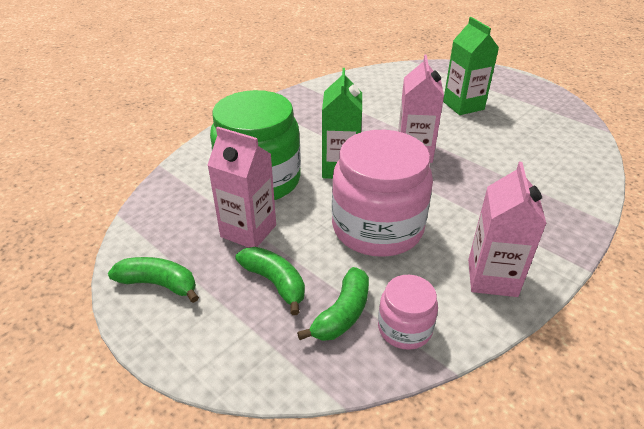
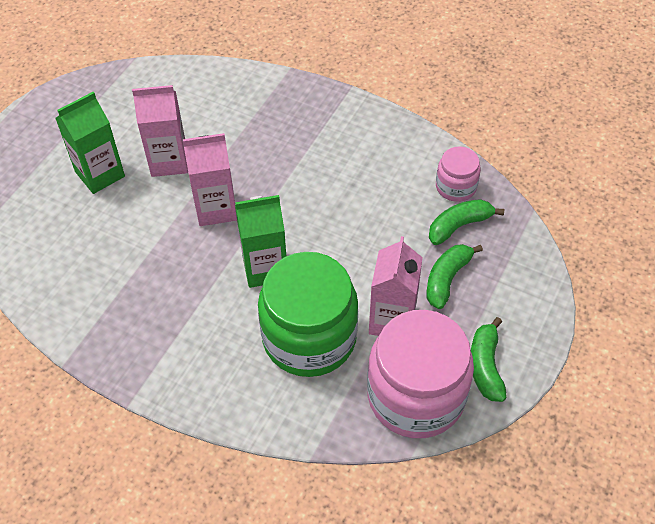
camera: 105 degrees left, 15 degrees up
green banana [297,267,369,341] -> green banana turned 45 degrees counterclockwise [429,199,504,245]
pink jar [332,130,433,257] -> pink jar moved to [367,310,474,438]
pink carton [468,162,547,297] -> pink carton moved to [132,85,188,177]

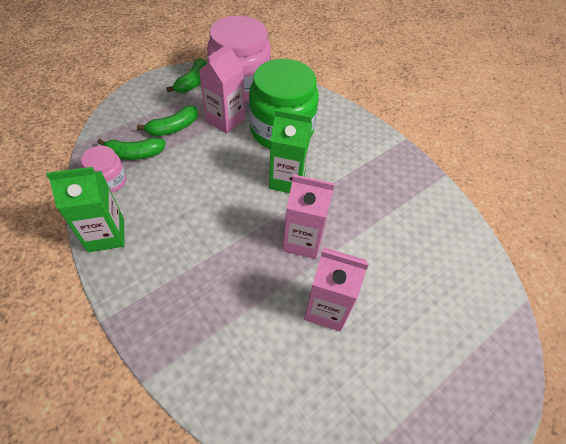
camera: 160 degrees left, 0 degrees up
green carton [55,92,125,194] -> green carton moved to [46,167,125,252]

